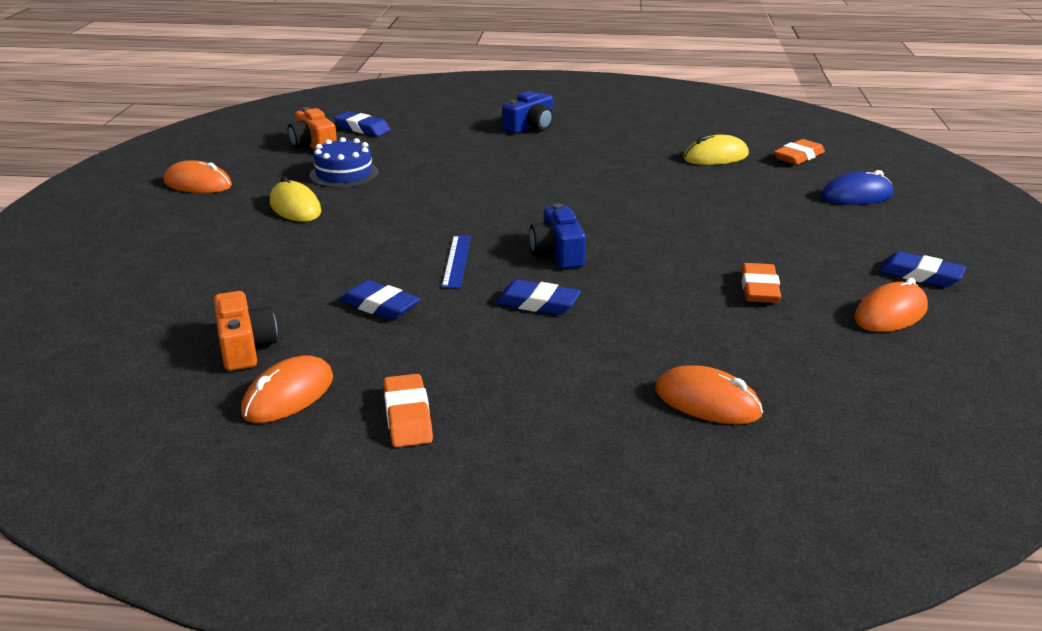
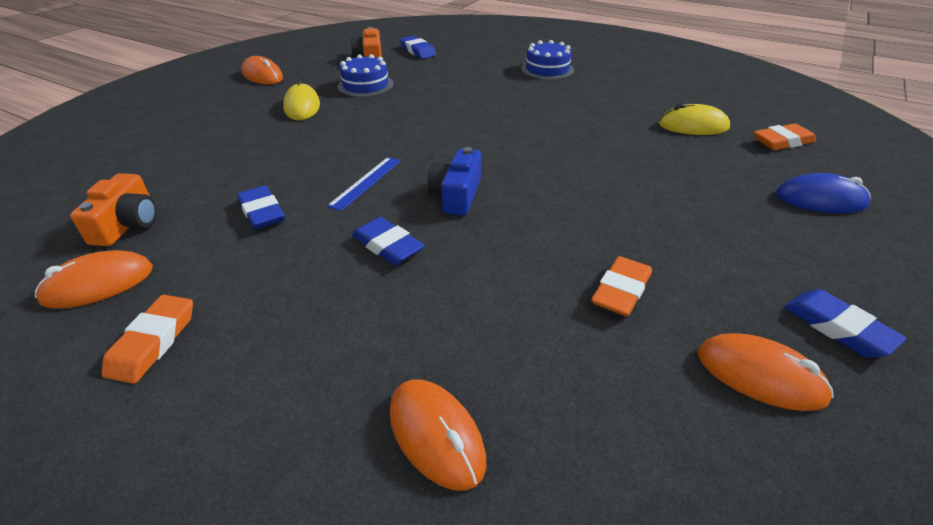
camera: 25 degrees right, 10 degrees up
blue camera [503,91,553,133] -> blue cake [521,40,574,80]
orange mouse [854,278,928,332] -> orange mouse turned 45 degrees clockwise [698,333,834,411]

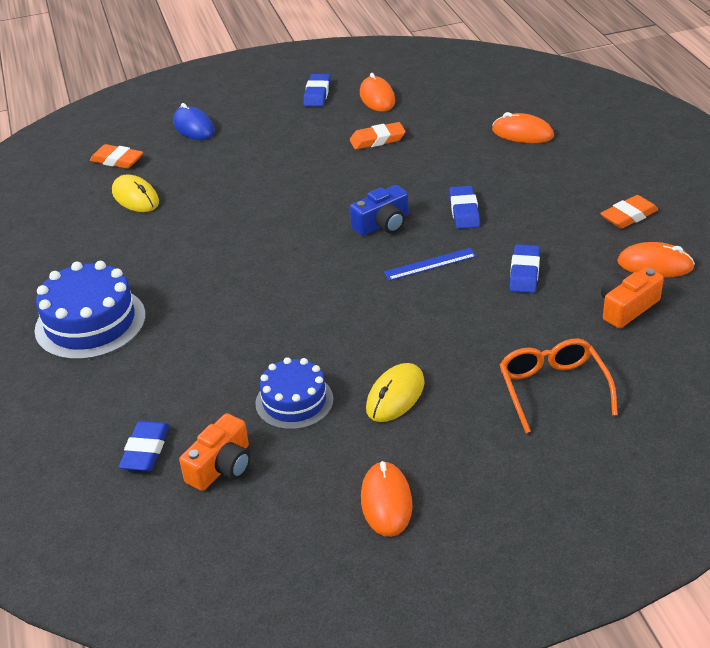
camera: 135 degrees left, 0 degrees up
orange mouse [389,379,486,491] -> orange mouse turned 75 degrees counterclockwise [492,112,554,143]
blue cake [521,40,574,80] -> blue cake [34,261,146,360], size x1.55
none -> orange glasses [500,339,618,433]

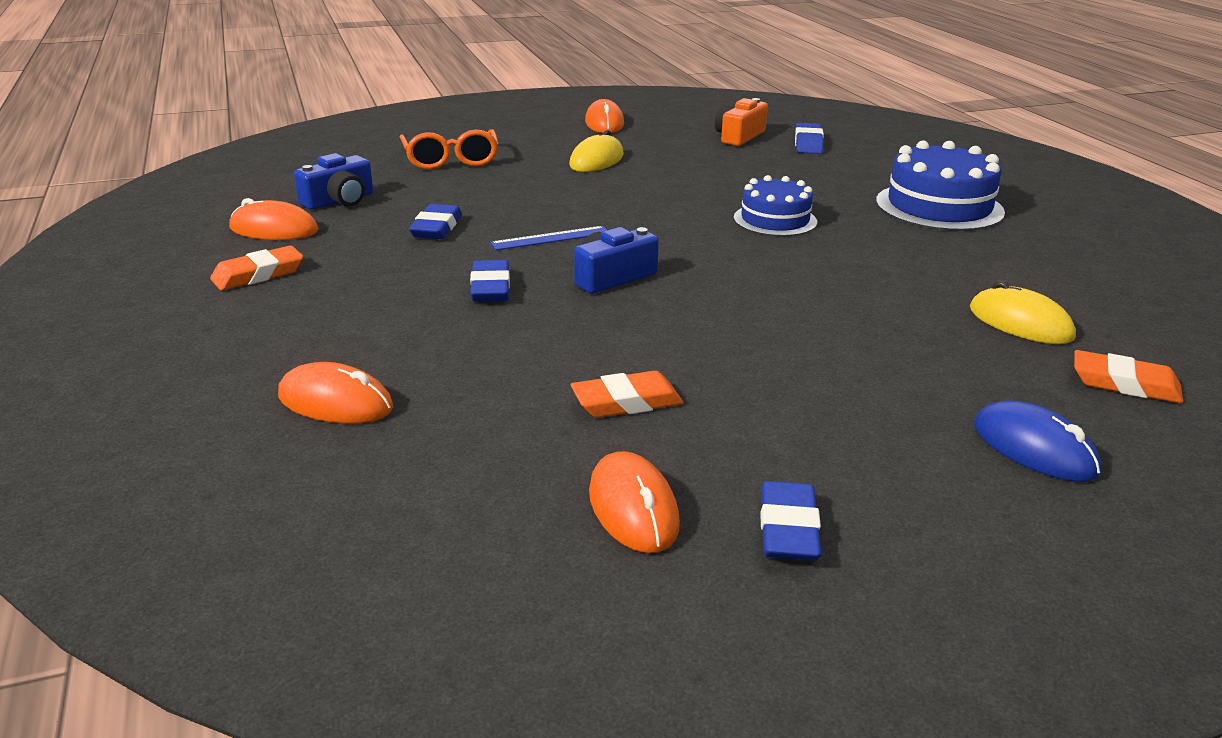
camera: 175 degrees right, 10 degrees down
blue cake [255,357,334,430] -> blue cake moved to [734,175,817,237]
orange camera [601,267,664,328] -> blue camera [294,153,373,210]

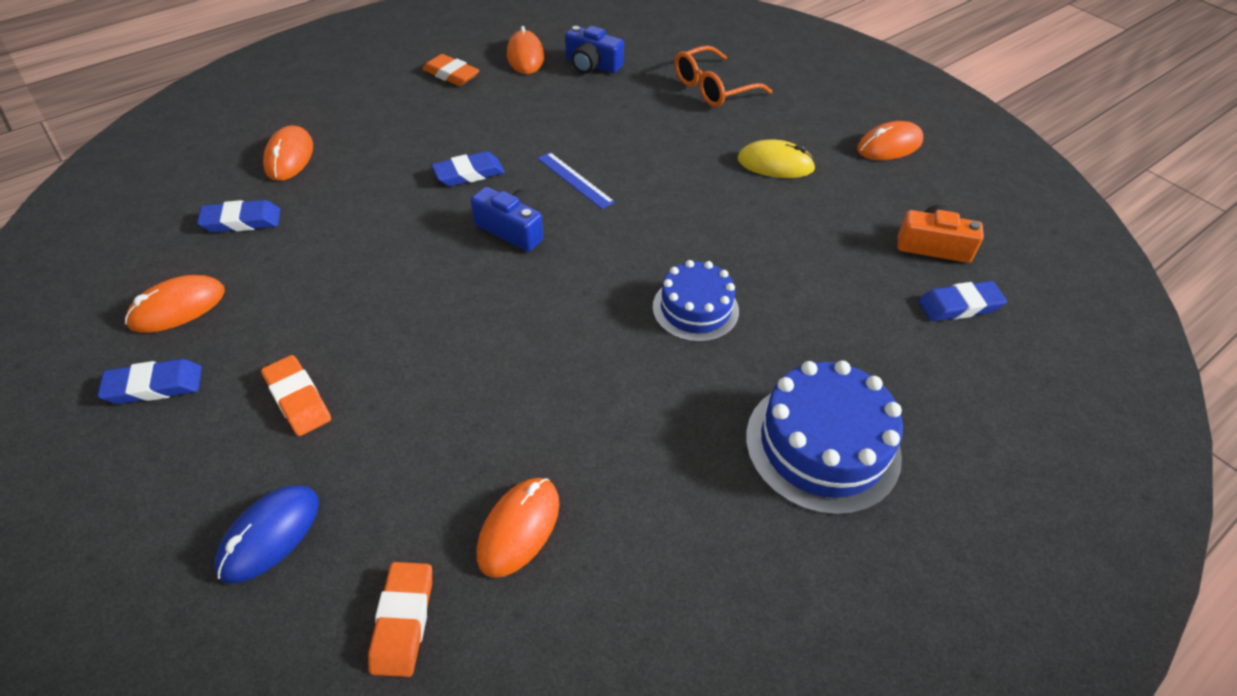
camera: 70 degrees right, 20 degrees up
blue eraser [409,204,462,239] -> blue eraser moved to [197,200,280,233]
orange eraser [571,371,683,418] -> orange eraser moved to [261,355,331,436]
yellow mouse [970,281,1076,344] -> orange mouse [477,478,560,578]

